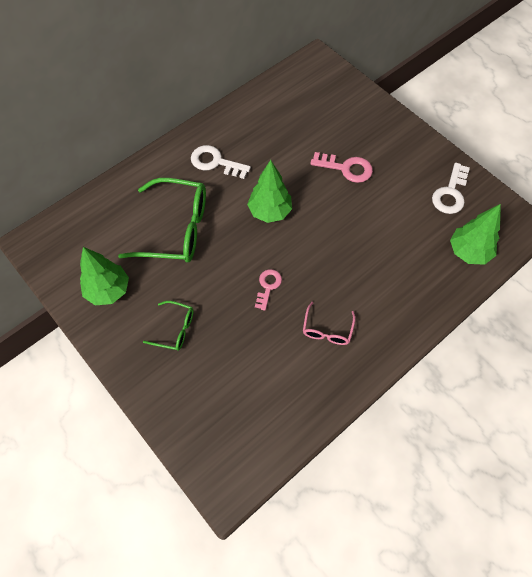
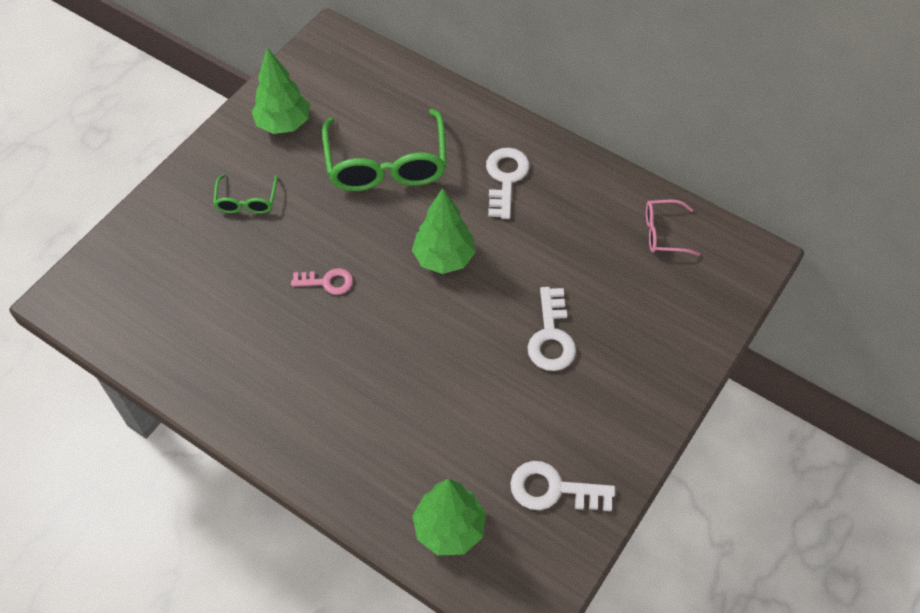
camera: 75 degrees right, 5 degrees down
pink glasses [303,302,356,345] -> pink glasses moved to [646,200,700,256]
pink key [310,152,373,183] -> white key [528,287,576,371]

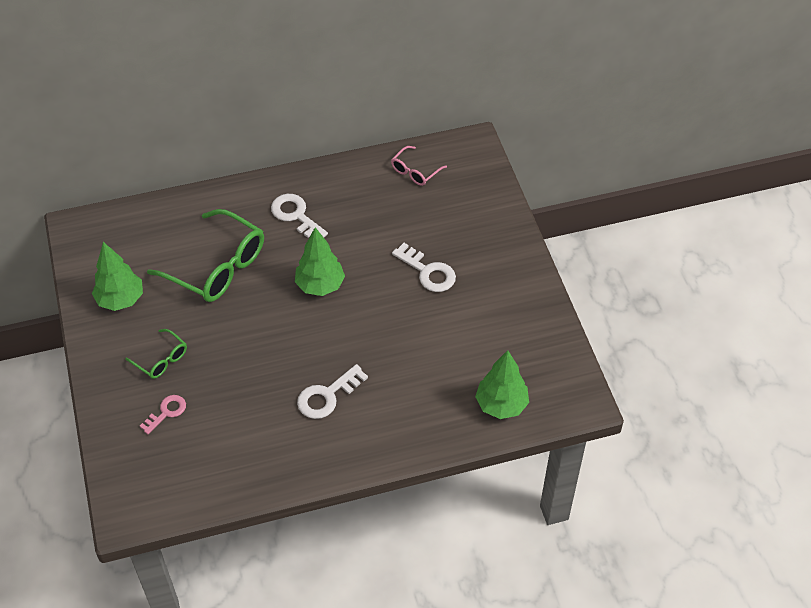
camera: 50 degrees left, 5 degrees down
pink key [291,268,353,295] -> pink key moved to [140,395,186,434]
white key [510,461,615,511] -> white key moved to [297,364,368,419]

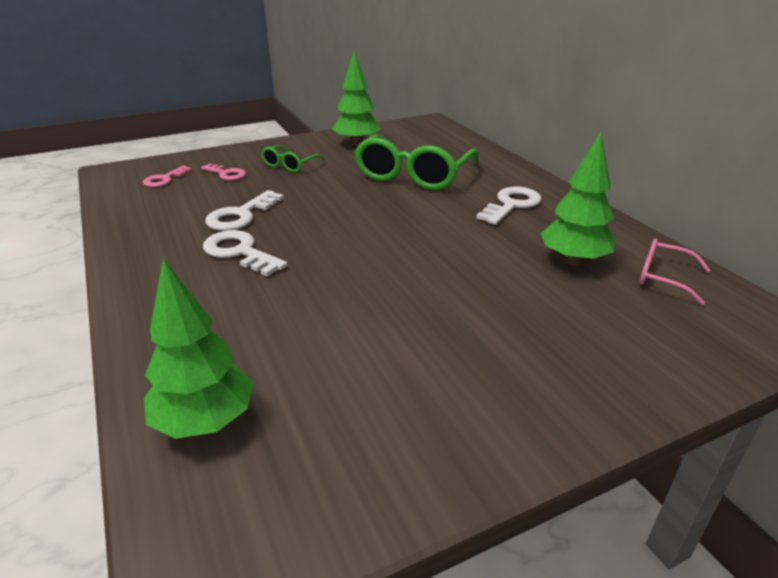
camera: 80 degrees right, 20 degrees down
green tree [295,227,345,296] -> green tree moved to [541,132,615,265]
white key [392,243,456,292] -> white key moved to [205,190,284,231]
none -> pink key [143,166,192,187]

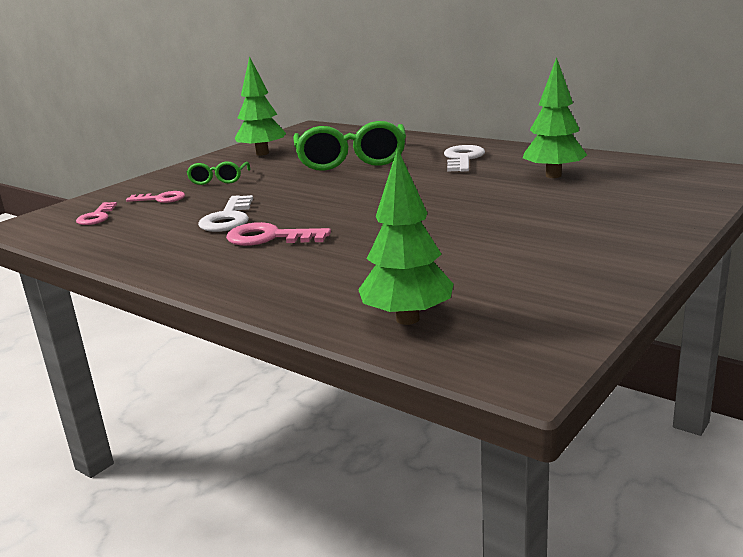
camera: 25 degrees left, 10 degrees down
white key [203,230,288,276] -> pink key [226,222,331,246]
pink glasses [640,239,711,305] -> none

